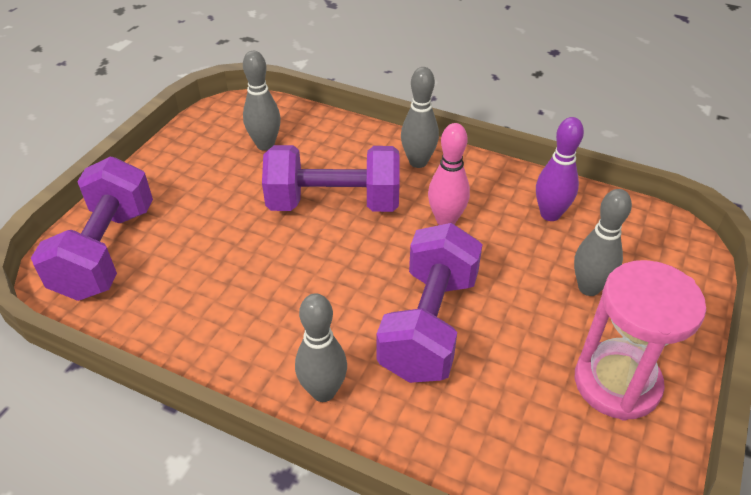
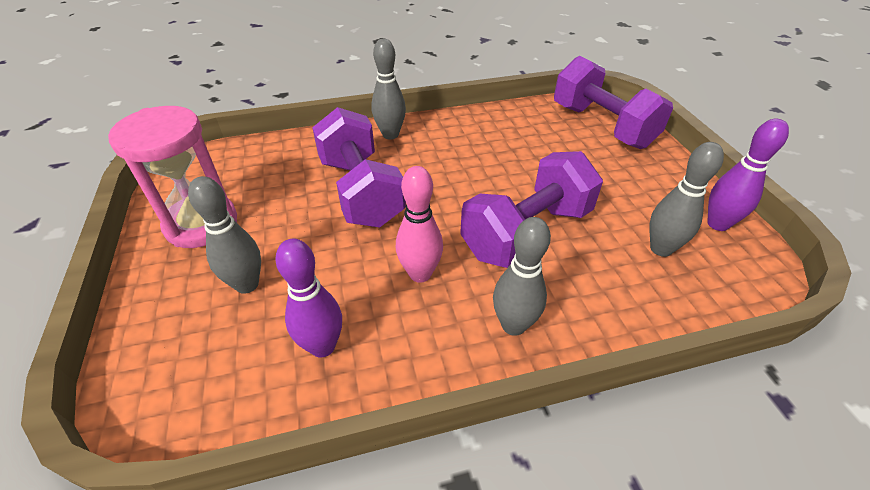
camera: 140 degrees right, 0 degrees up
none -> purple bowling pin [707,119,789,231]

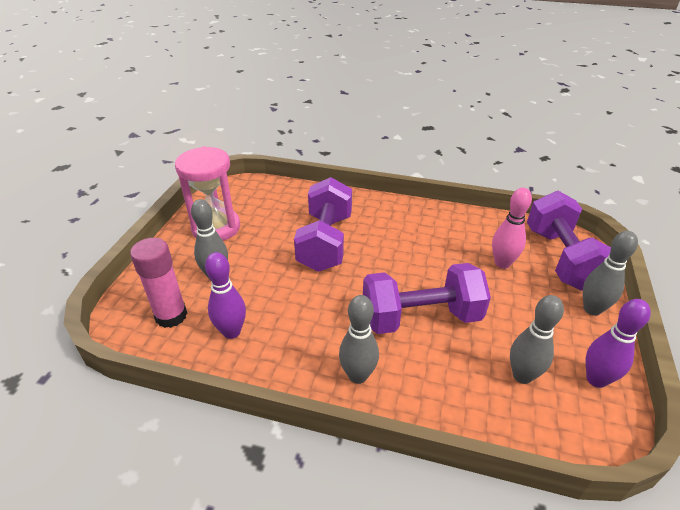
camera: 30 degrees right, 5 degrees down
grey bowling pin [371,39,406,140] -> grey bowling pin moved to [583,231,638,316]
pink bowling pin [396,166,443,283] -> pink bowling pin moved to [492,188,532,269]
none -> pink glue stick [130,238,188,328]

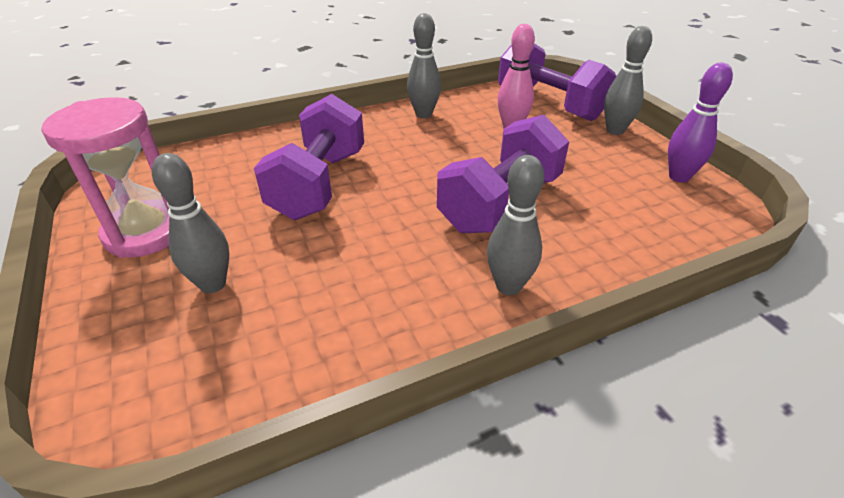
camera: 40 degrees left, 0 degrees up
pink glue stick [130,238,188,328] -> none
purple bowling pin [205,252,246,339] -> none
purple dumbbell [294,177,352,272] -> purple dumbbell turned 45 degrees clockwise [254,94,364,220]
grey bowling pin [510,295,564,384] -> grey bowling pin moved to [407,13,441,118]

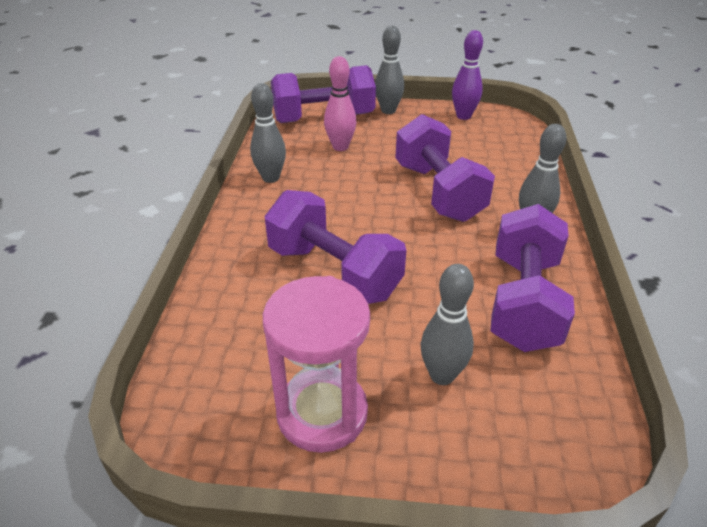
camera: 60 degrees left, 0 degrees up
none -> purple dumbbell [491,204,575,352]

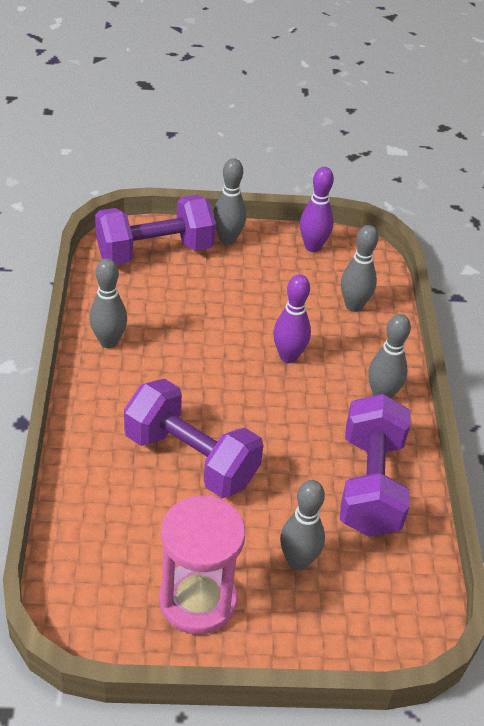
camera: 10 degrees left, 5 degrees up
pink bowling pin [324,56,356,151] -> none
purple dumbbell [395,114,495,222] -> purple bowling pin [273,274,311,363]
none -> grey bowling pin [341,225,378,312]

